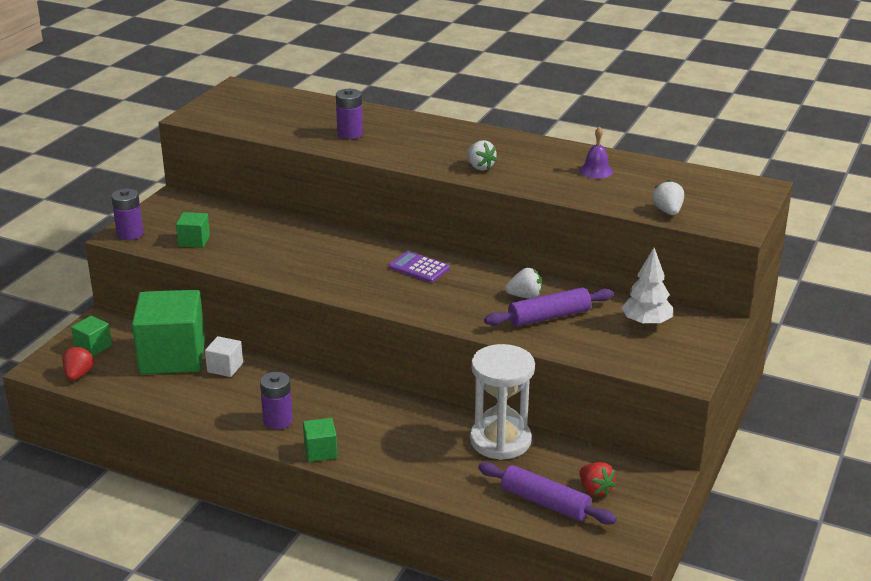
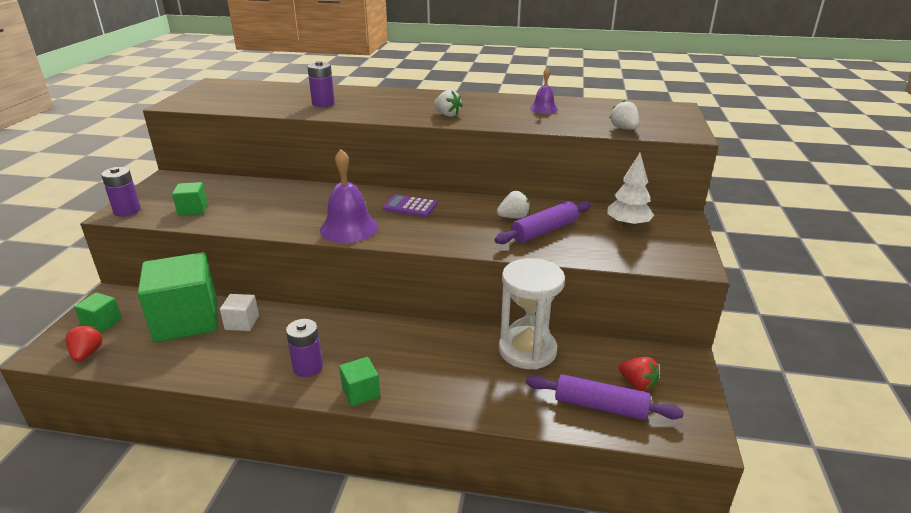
camera: 15 degrees left, 0 degrees up
none -> purple bell [320,149,378,243]

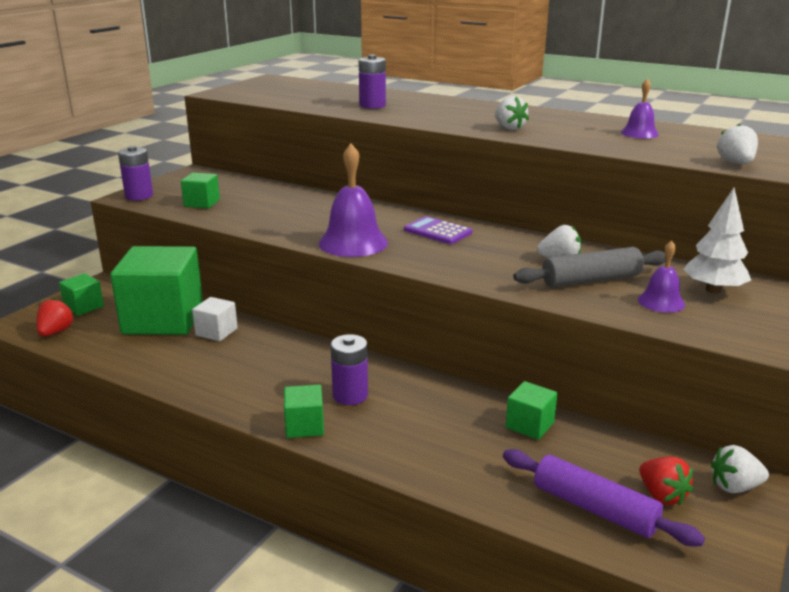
camera: 20 degrees right, 5 degrees down
purple battery [286,319,323,377] -> purple battery moved to [331,334,368,405]
purple rolling pin [495,201,591,244] -> grey rolling pin [513,247,666,287]
white hourglass [499,258,565,369] -> green cube [506,381,558,440]
none -> purple bell [638,240,685,313]
none -> white strawberry [711,445,769,493]

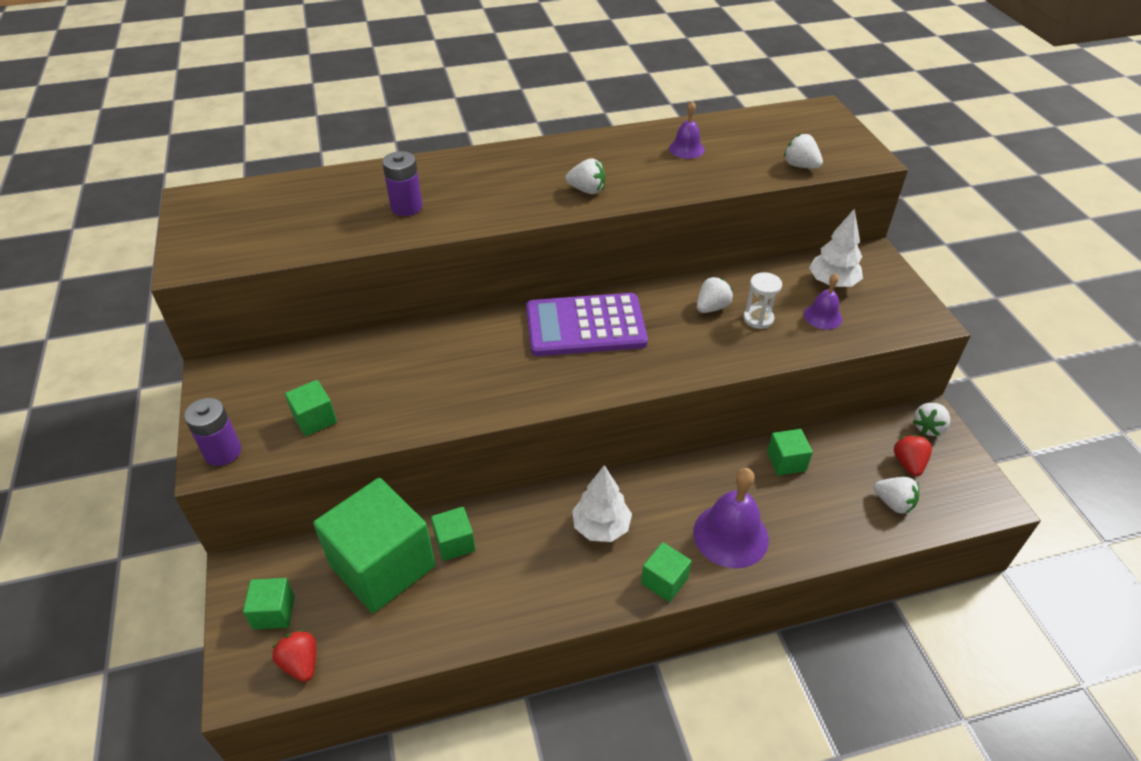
camera: 45 degrees left, 20 degrees up
white cube [192,297,238,341] -> green cube [431,507,475,561]
purple bell [319,144,388,257] -> purple bell moved to [693,468,769,568]
purple battery [331,334,368,405] -> none
purple calculator [404,216,472,244] -> purple calculator [526,293,648,356], size x1.88
purple rolling pin [503,449,705,546] -> white strawberry [874,477,919,514]
grey rolling pin [513,247,666,287] -> white hourglass [743,272,782,329]
red strawberry [639,456,693,505] -> red strawberry turned 105 degrees counterclockwise [894,435,932,477]
none -> white tree [572,465,632,542]

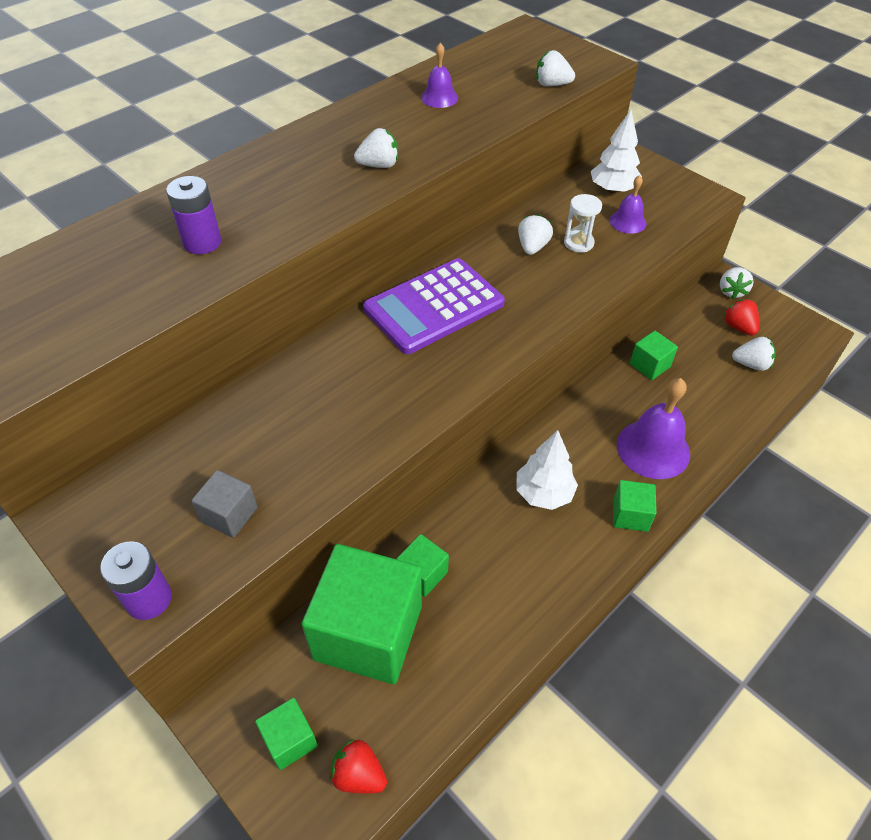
camera: 30 degrees left, 5 degrees up
green cube [285,380,337,437] -> grey cube [191,470,258,538]

